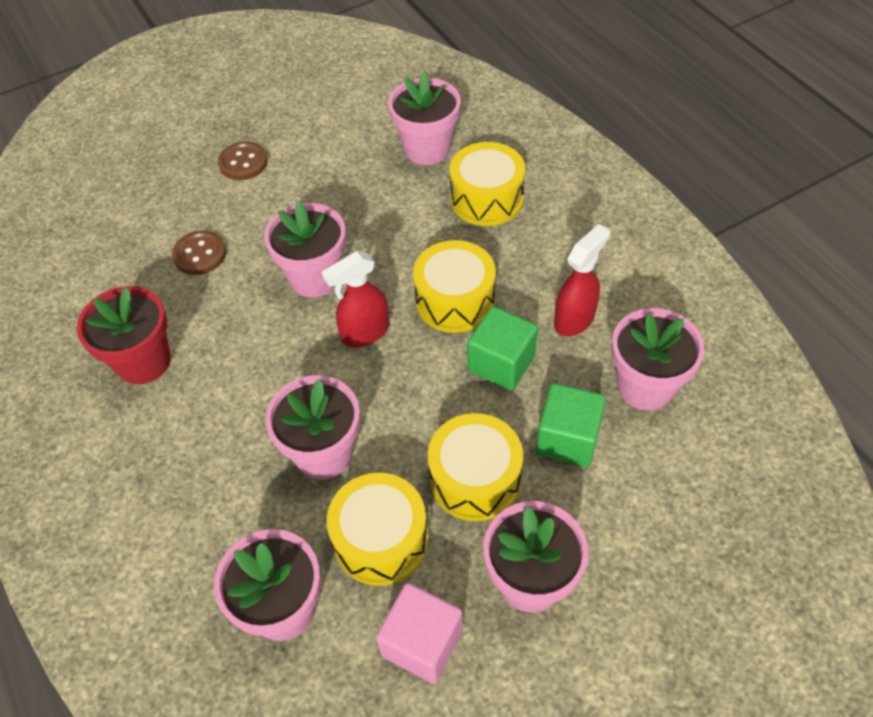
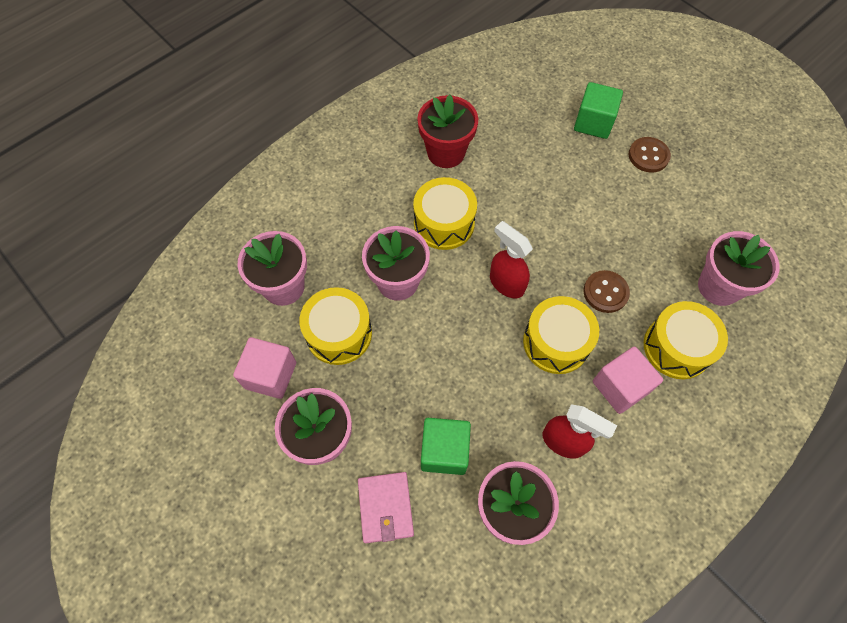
camera: 75 degrees right, 10 degrees up
brown button [172,231,226,275] -> brown button moved to [584,270,630,313]
pink flower pot [264,201,346,298] -> none
yellow drum [428,413,523,521] -> yellow drum moved to [413,177,477,250]
green cube [467,306,538,390] -> green cube moved to [574,82,623,139]
none -> pink wallet [358,472,414,543]
none -> pink cube [593,347,663,414]

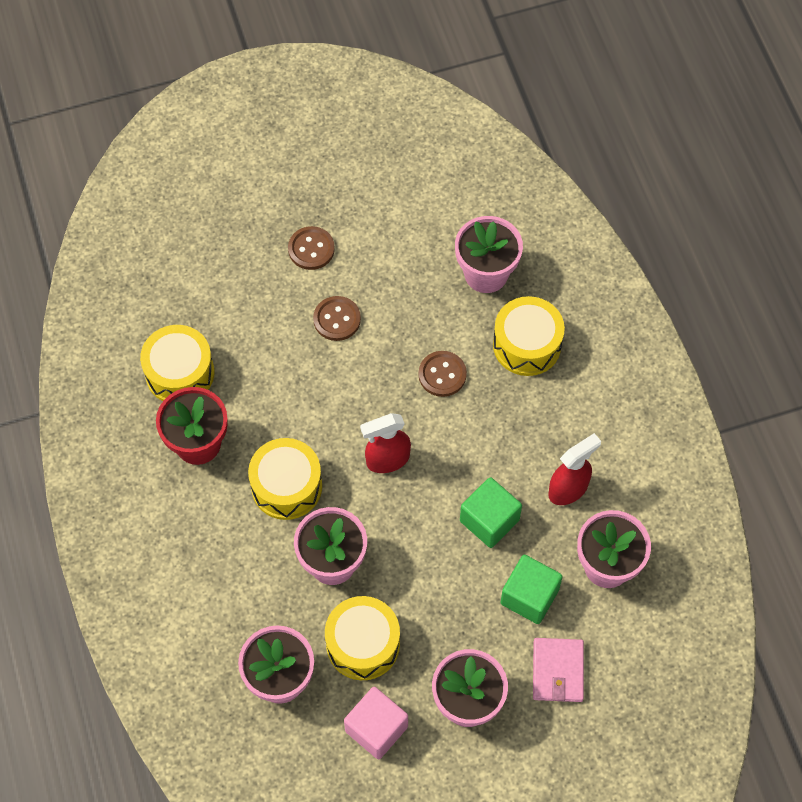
camera: 65 degrees left, 0 degrees up
pink wallet [358,472,414,543] -> pink wallet turned 75 degrees clockwise [533,638,584,702]
yellow drum [523,296,599,374] -> yellow drum moved to [140,325,214,401]
green cube [574,82,623,139] -> green cube moved to [460,477,522,548]
pink cube [593,347,663,414] -> none
none -> brown button [313,296,361,341]

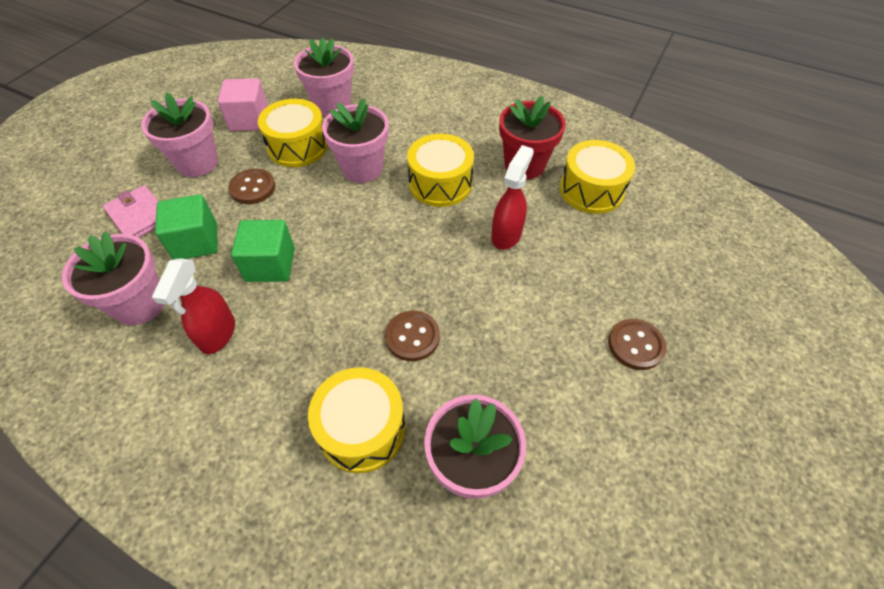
camera: 135 degrees right, 10 degrees down
brown button [313,296,361,341] -> brown button moved to [229,169,275,204]
red spray bottle [360,413,411,473] -> red spray bottle moved to [491,145,534,250]

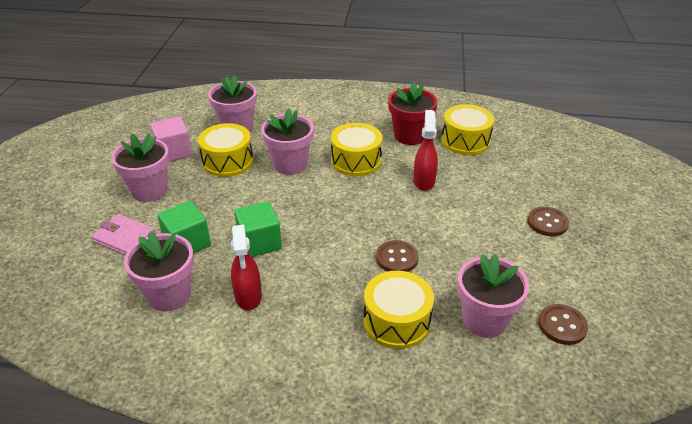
camera: 20 degrees left, 15 degrees down
brown button [229,169,275,204] -> brown button moved to [538,304,588,345]

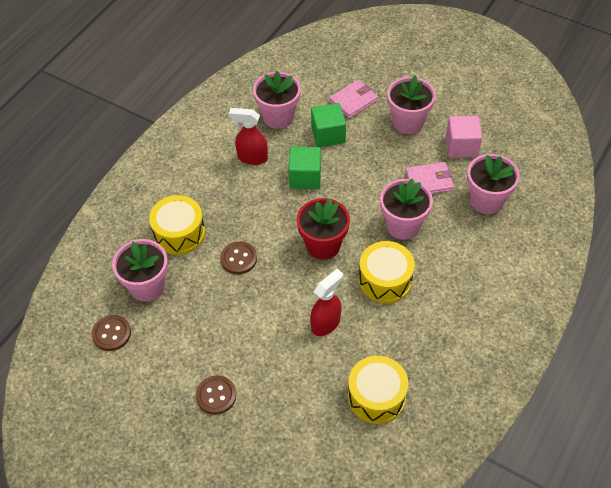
camera: 115 degrees right, 15 degrees up
yellow drum [198,123,253,177] -> pink wallet [405,162,454,194]
red flower pot [388,82,438,145] -> red flower pot moved to [297,198,350,260]
red spray bottle [413,110,438,191] -> red spray bottle turned 75 degrees counterclockwise [310,269,343,336]

